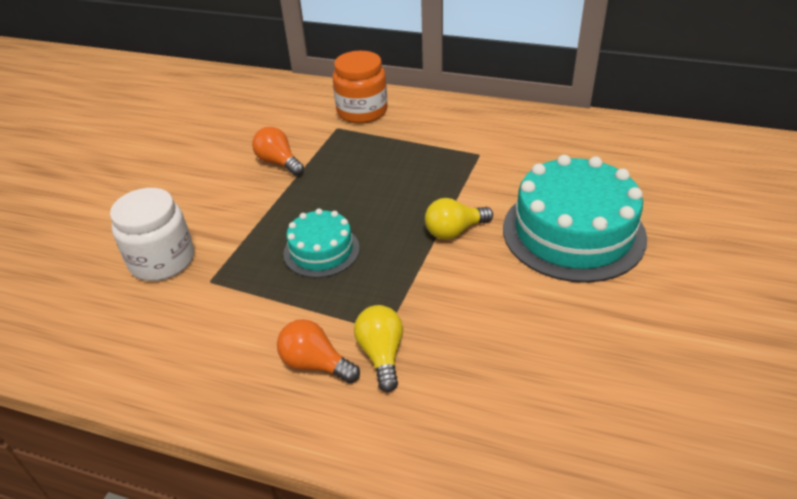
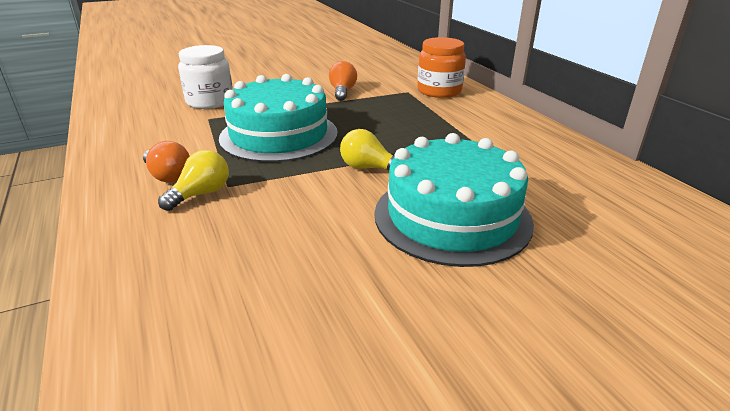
camera: 45 degrees right, 10 degrees down
orange light bulb [277,319,360,383] -> orange light bulb turned 150 degrees clockwise [143,141,189,183]
turquoise cake [283,208,360,278] -> turquoise cake [219,74,338,163], size x1.85

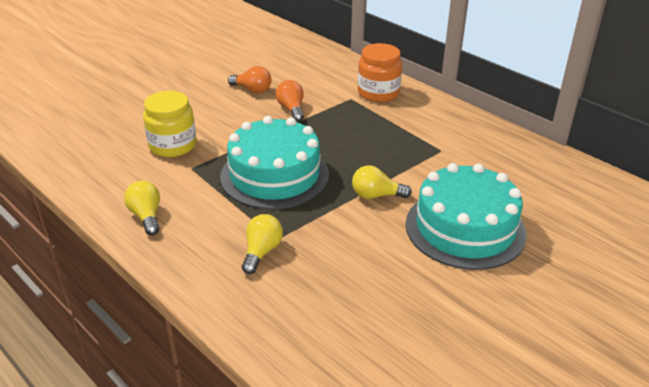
camera: 20 degrees left, 5 degrees up
orange light bulb [143,141,189,183] -> orange light bulb moved to [228,66,271,94]
white jar [178,45,233,109] -> yellow jar [143,91,196,157]
none -> yellow light bulb [124,181,160,235]

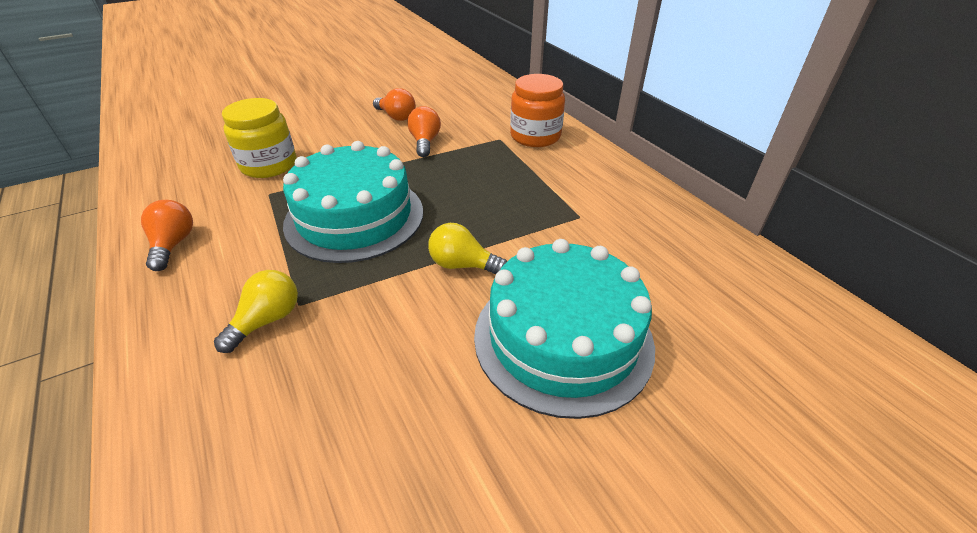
camera: 15 degrees right, 5 degrees up
yellow light bulb [124,181,160,235] -> orange light bulb [141,200,193,271]

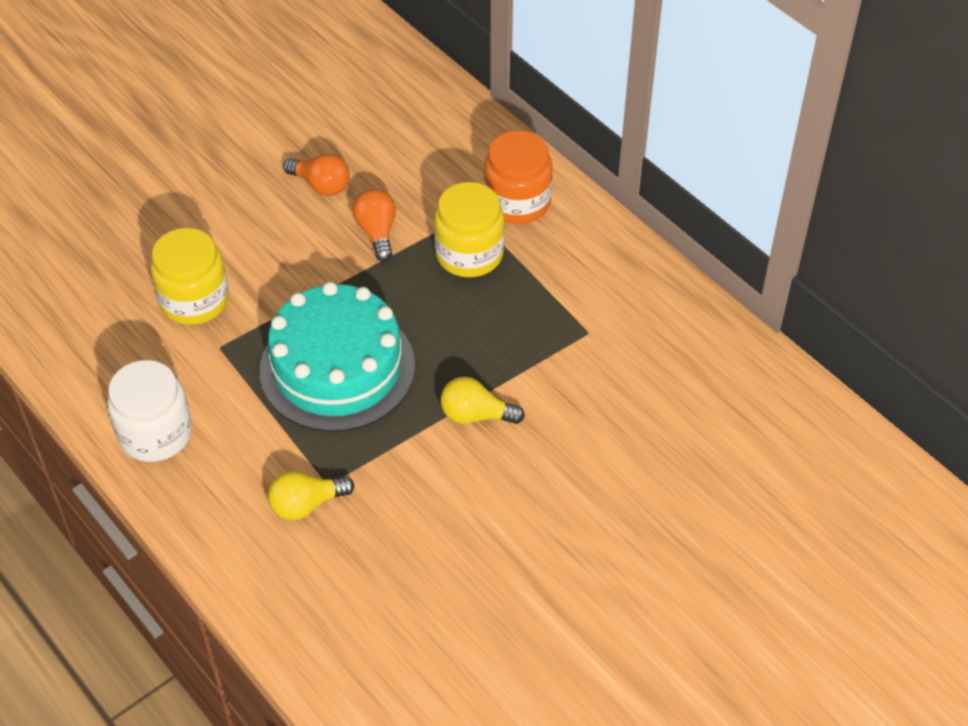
camera: 10 degrees left, 10 degrees up
orange light bulb [141,200,193,271] -> white jar [107,360,192,462]
yellow light bulb [214,270,298,353] -> yellow light bulb turned 135 degrees counterclockwise [268,471,354,521]
turquoise cake [474,239,655,419] -> none
none -> yellow jar [434,182,505,277]

